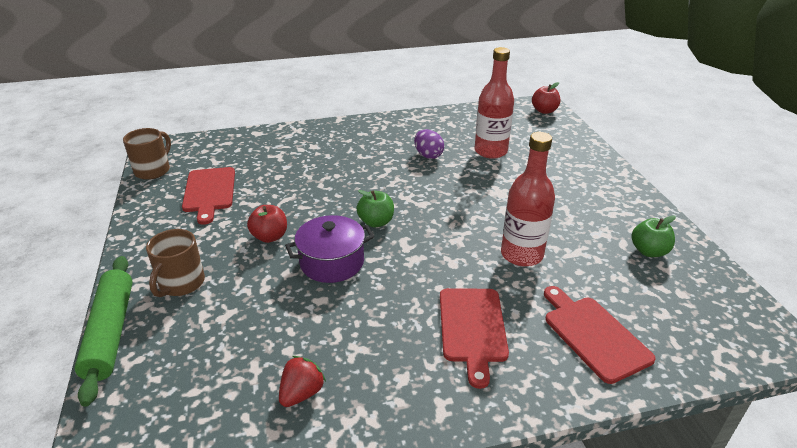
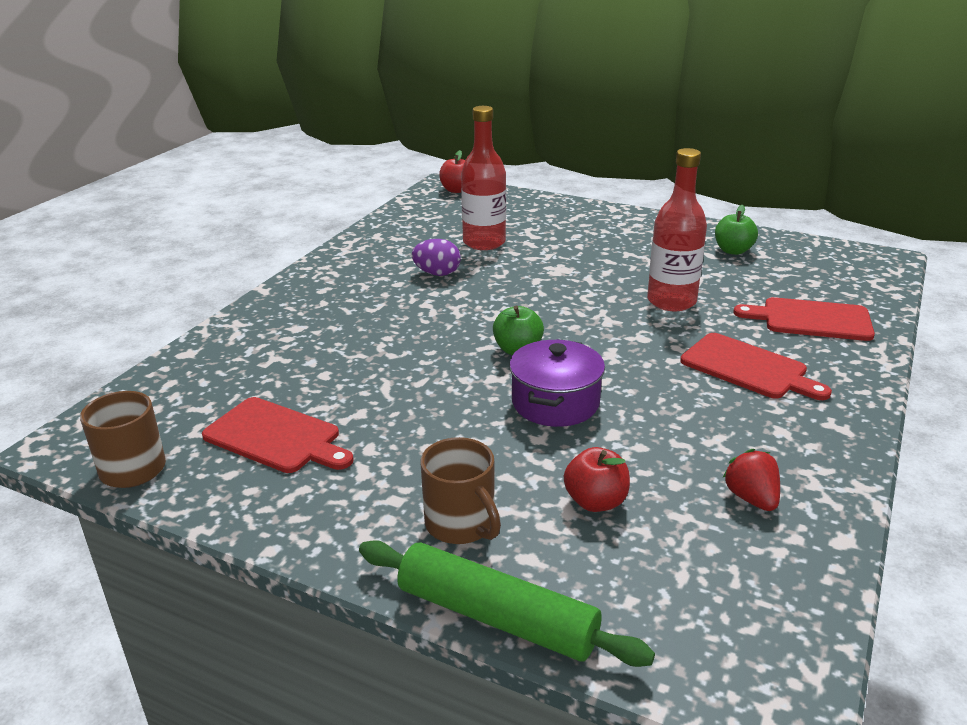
camera: 50 degrees left, 5 degrees down
red apple [247,205,287,243] -> red apple moved to [564,447,630,512]

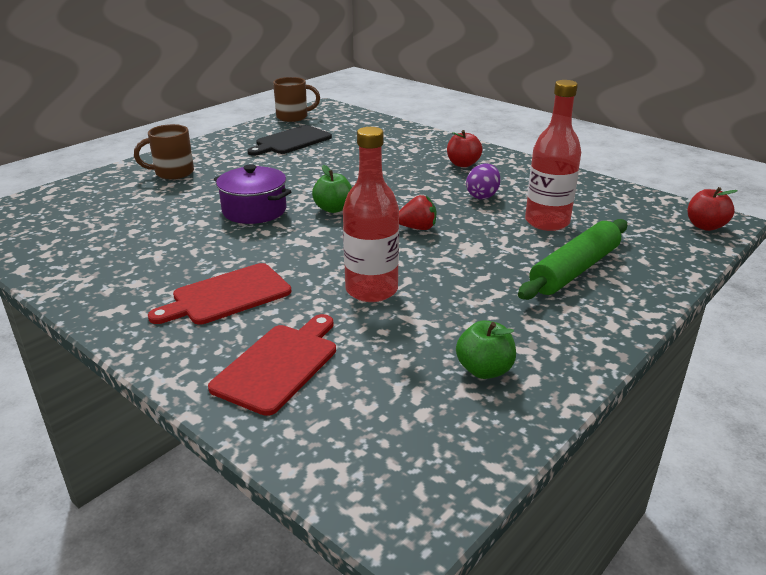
camera: 105 degrees right, 0 degrees up
red cutting board [202,397,353,473] -> black cutting board [248,125,332,156]
green rolling pin [359,540,655,667] -> green rolling pin moved to [518,219,627,300]
red apple [564,447,630,512] -> red apple moved to [447,130,483,167]
red strawberry [722,449,780,511] -> red strawberry moved to [399,195,436,230]

